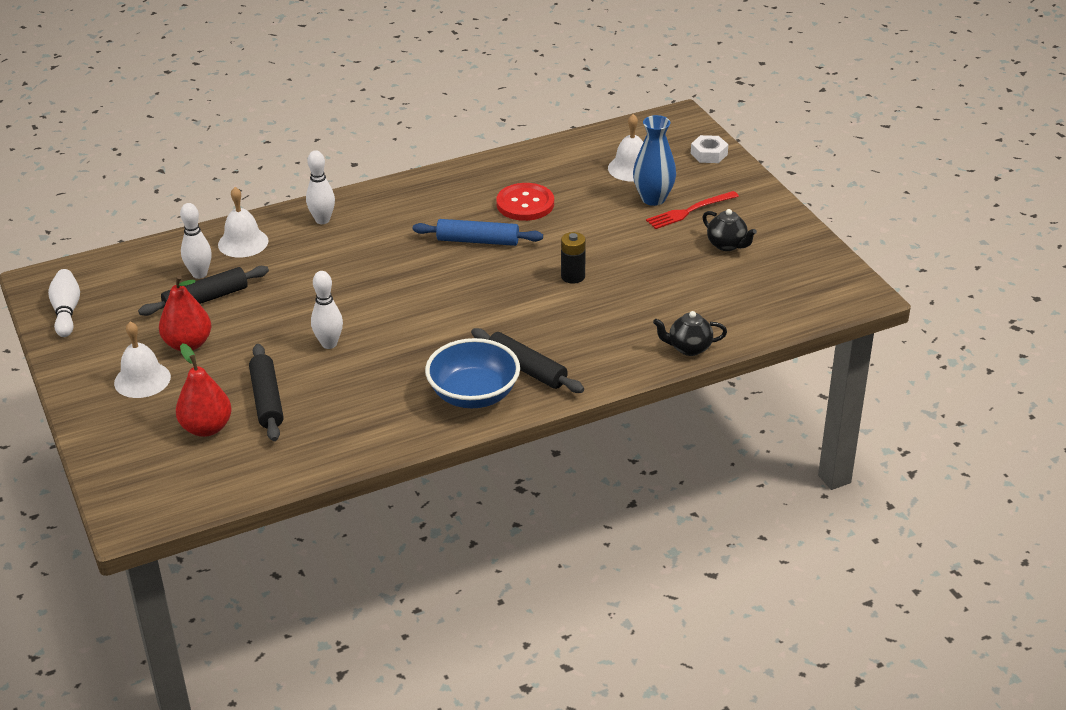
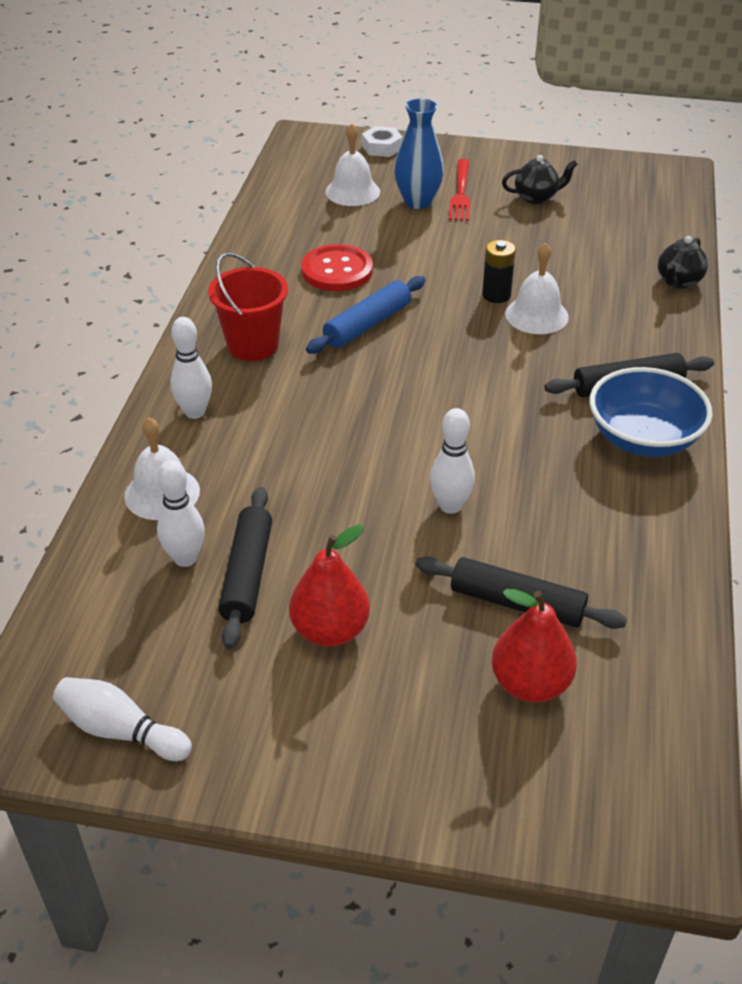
camera: 55 degrees left, 5 degrees up
white bell [114,321,171,398] -> white bell moved to [505,243,569,334]
none -> red bucket [208,253,288,361]

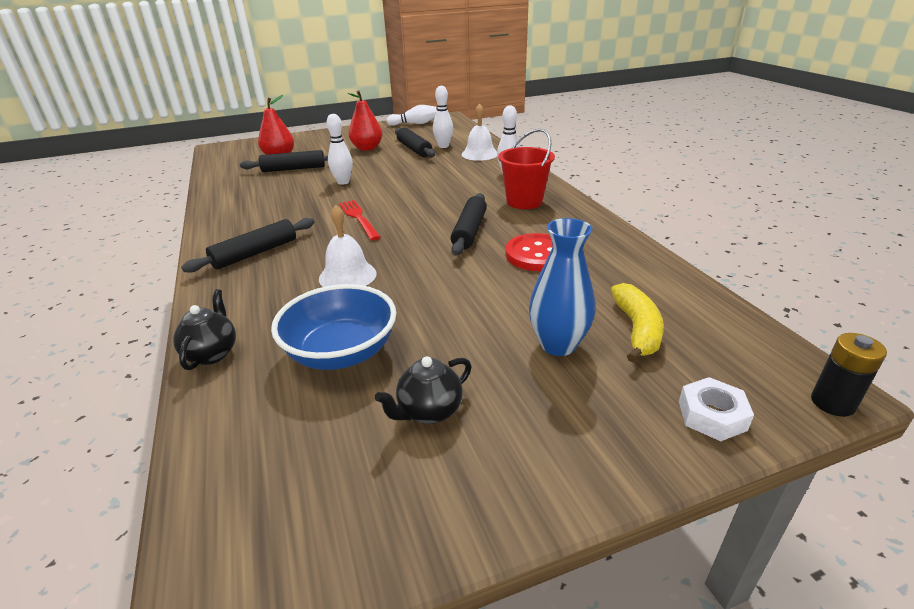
camera: 150 degrees right, 10 degrees down
blue rolling pin [306,276,425,354] -> black rolling pin [451,193,487,255]
white bell [325,124,380,206] -> yellow banana [611,283,664,362]
red fork [449,159,470,221] -> red fork moved to [339,200,381,240]
black battery [482,240,516,303] -> black battery moved to [811,333,887,417]
blue bowl [589,367,713,457] -> blue bowl moved to [271,284,396,370]

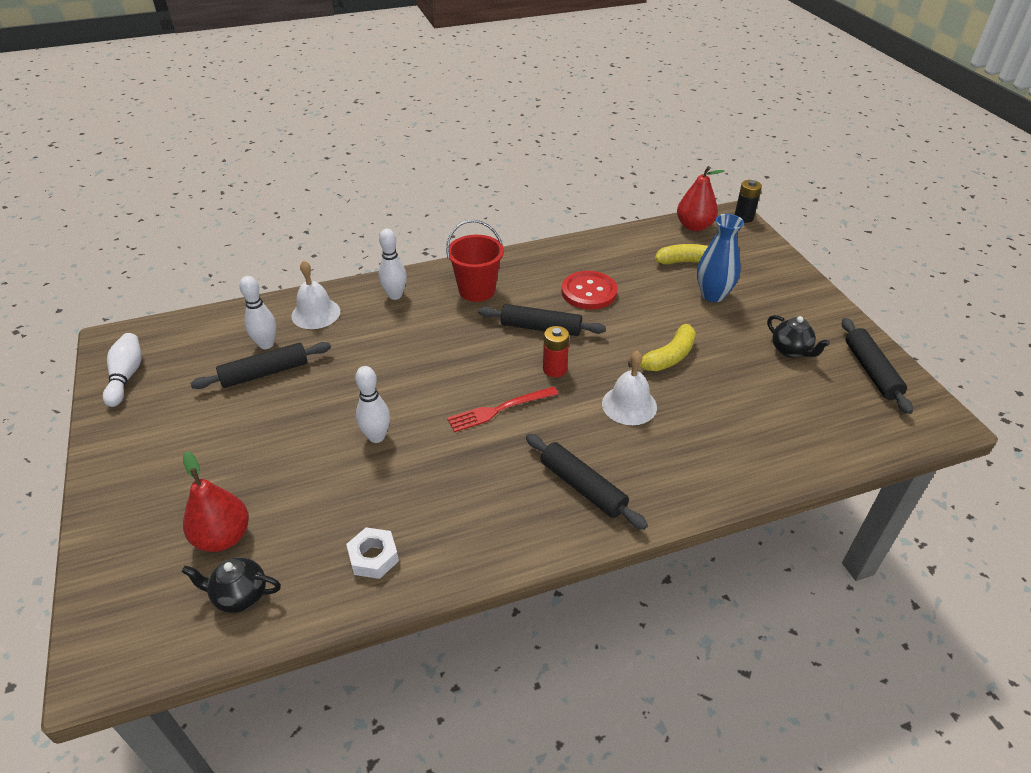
camera: 90 degrees left, 10 degrees up
black teapot [173,289,236,370] -> black teapot moved to [182,557,281,613]
black rolling pin [240,150,328,172] -> black rolling pin moved to [842,318,913,414]
blue bowl [271,284,396,370] -> none
red pear [348,91,383,151] -> red pear moved to [677,166,724,231]
white nut [679,377,754,441] -> white nut moved to [346,527,399,579]
none -> red battery [543,326,569,377]
none -> yellow banana [628,324,696,371]

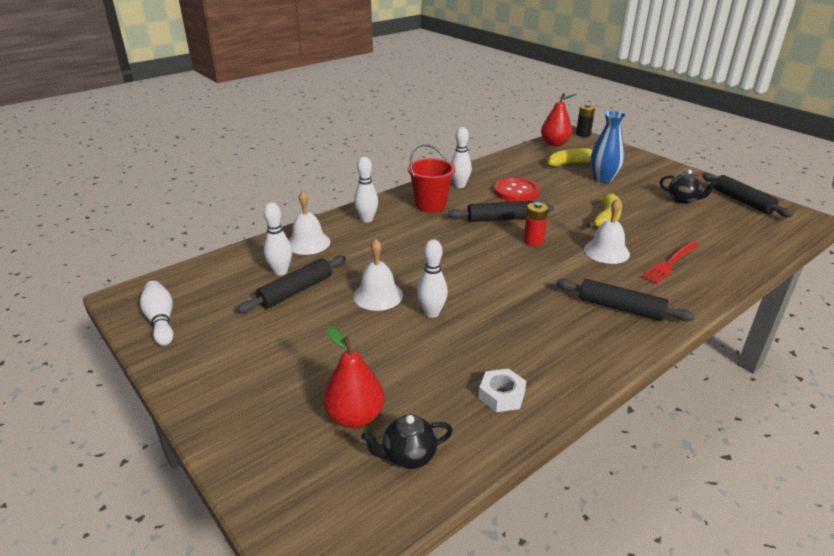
camera: 20 degrees left, 10 degrees down
red fork [447,387,558,432] -> red fork moved to [641,241,699,284]
none -> white bell [354,239,403,311]
none -> white bowling pin [451,127,472,188]

